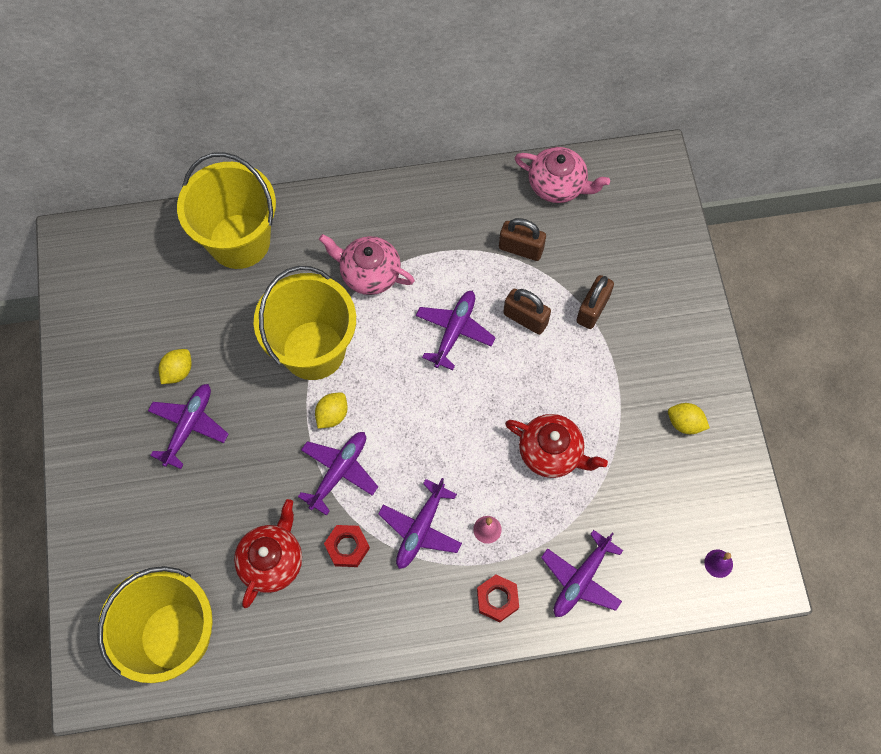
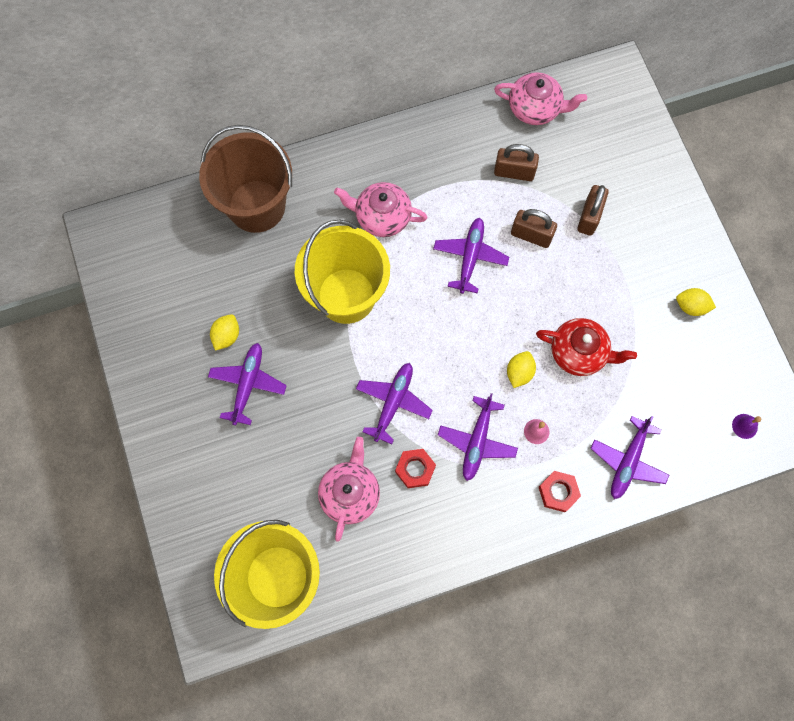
camera: 10 degrees left, 5 degrees up
yellow bucket [177,152,276,269] -> brown bucket [199,125,292,233]
red teapot [234,499,302,608] -> pink teapot [318,437,380,542]
yellow lemon [315,393,348,429] -> yellow lemon moved to [507,351,536,388]

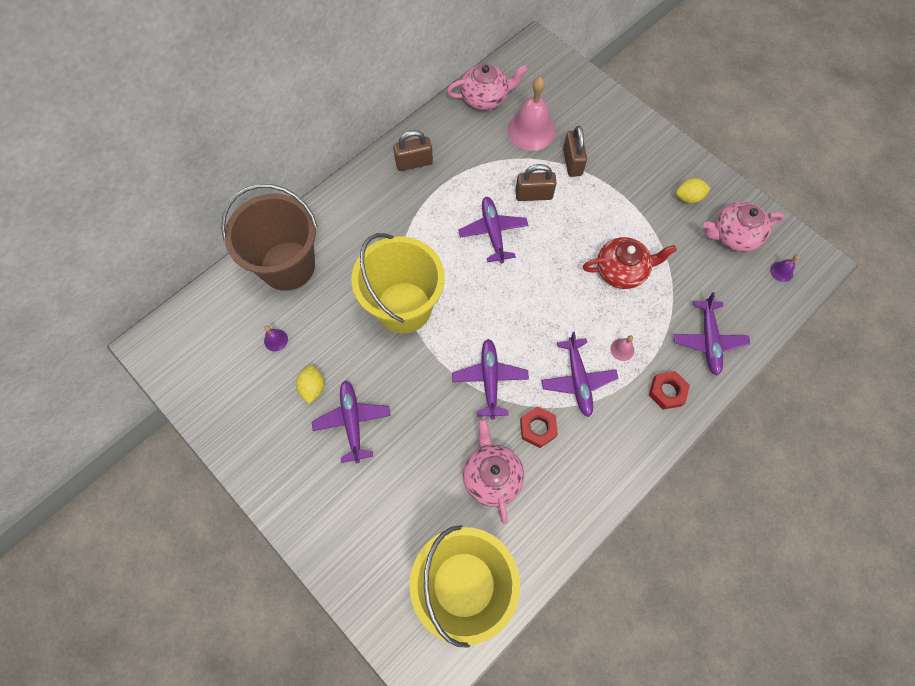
camera: 25 degrees left, 5 degrees down
pink teapot [334,182,427,237] -> pink teapot moved to [704,202,785,252]
brown padlock [494,144,539,181] -> brown padlock moved to [393,130,433,171]
yellow lemon [507,351,536,388] -> none
none -> purple bell [264,325,288,351]
none -> pink bell [507,77,556,151]

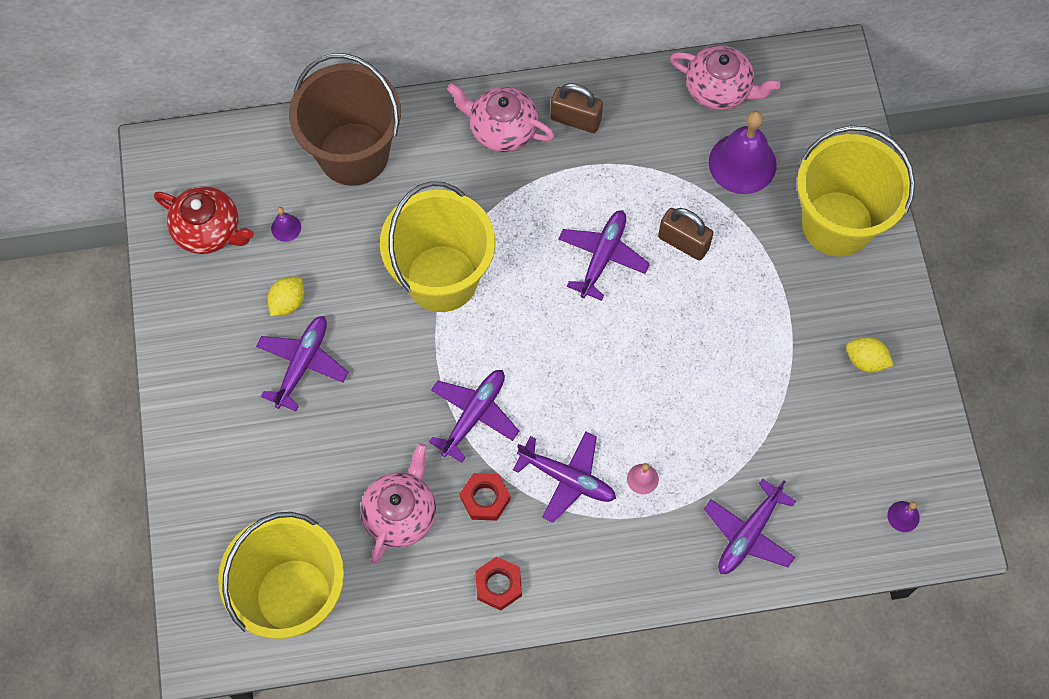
camera: 35 degrees right, 0 degrees up
pink bell [507,77,556,151] -> purple bell [709,111,777,194]
purple plane [541,332,618,417] -> purple plane turned 90 degrees counterclockwise [513,432,616,523]
brown padlock [563,126,587,177] -> none
red teapot [583,237,677,289] -> red teapot moved to [154,186,254,254]
red nut [649,371,690,410] -> red nut moved to [475,556,522,611]
pink teapot [704,202,785,252] -> pink teapot moved to [447,83,555,152]
none -> yellow bucket [797,126,915,257]

